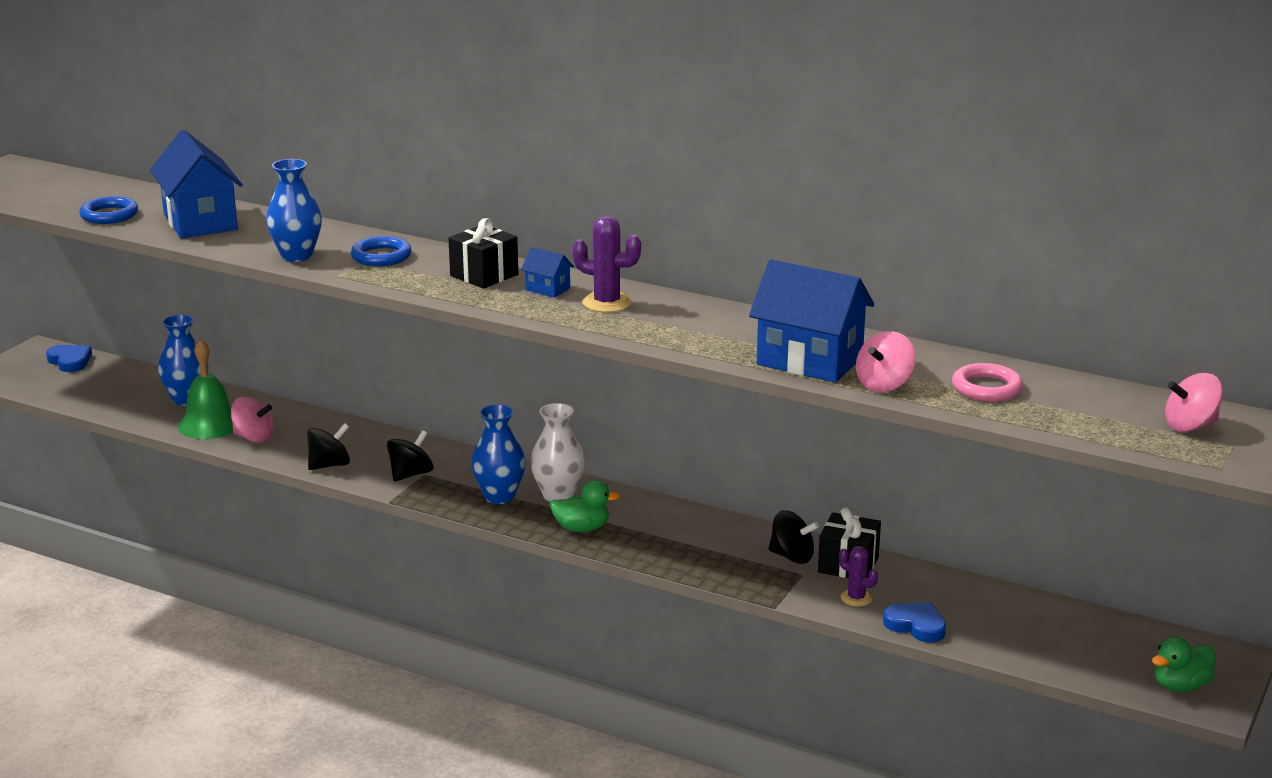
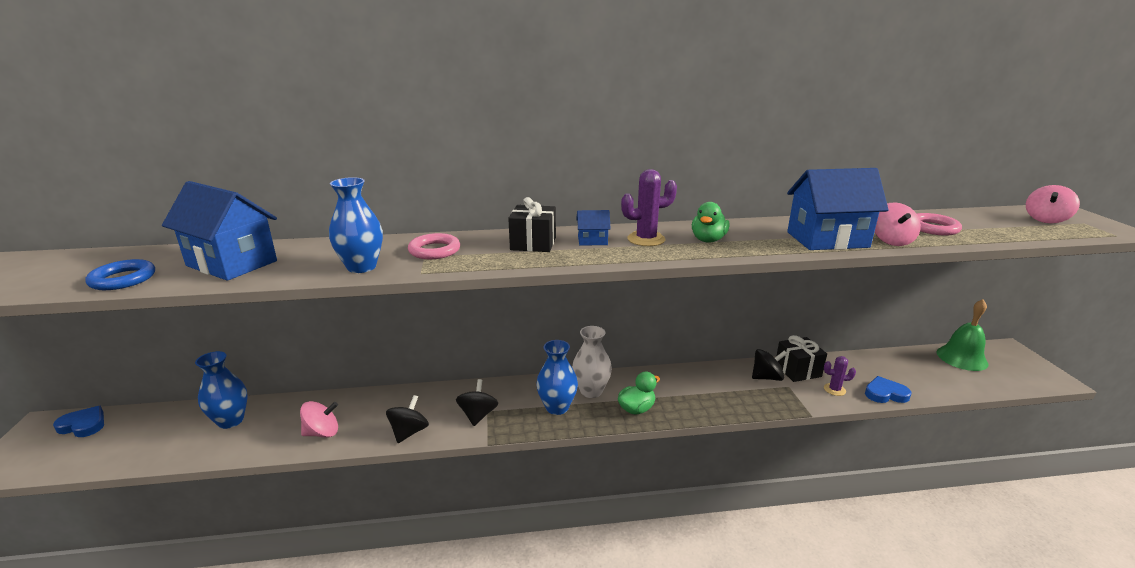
camera: 35 degrees left, 0 degrees up
green bell [178,339,233,439] -> green bell moved to [937,299,989,371]
blue ring [351,236,411,266] -> pink ring [408,233,460,259]
green duck [1152,637,1215,692] -> green duck moved to [692,202,730,243]

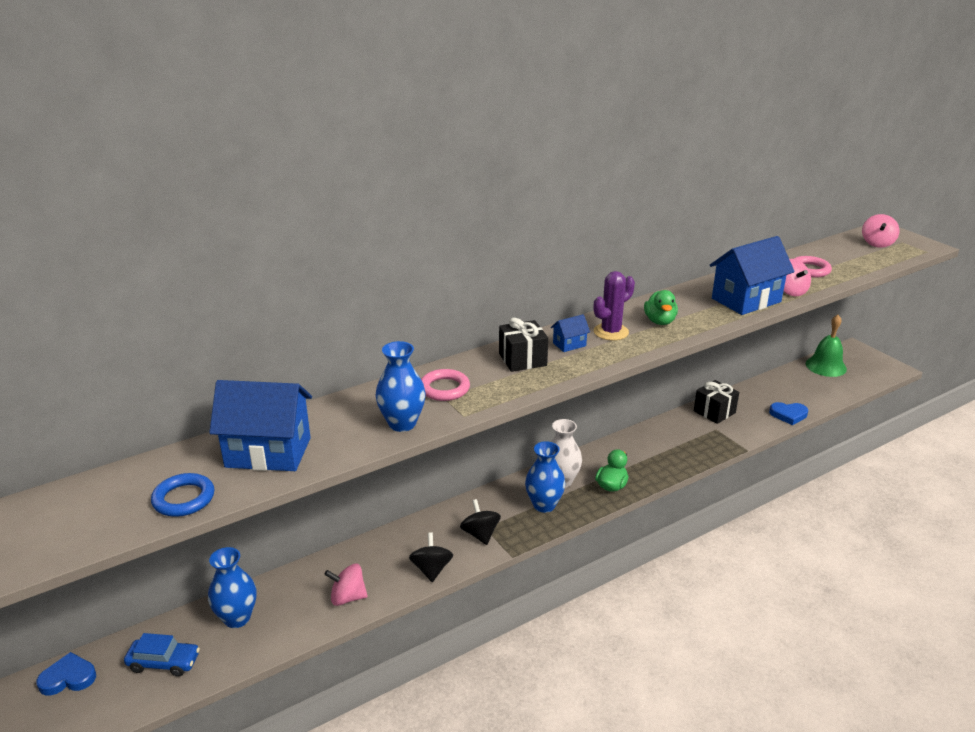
camera: 25 degrees left, 5 degrees up
pink spinning top [300,401,338,438] -> pink spinning top turned 135 degrees counterclockwise [324,564,368,606]
black spinning top [752,349,787,381] -> none
purple cactus [824,356,856,396] -> none
blue heart [865,376,912,403] -> blue heart turned 150 degrees counterclockwise [769,402,808,425]
none -> blue car [124,633,200,677]

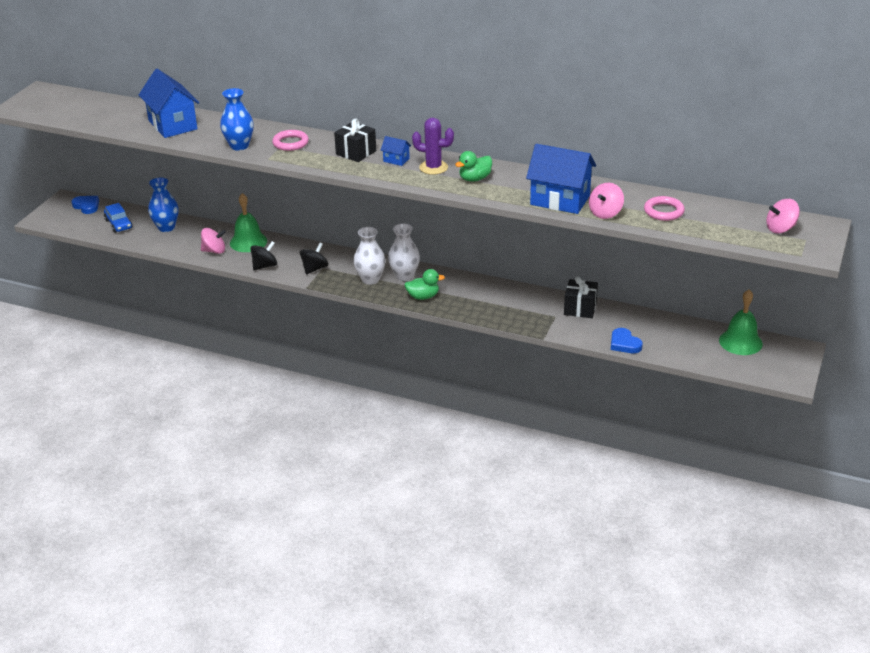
camera: 55 degrees right, 5 degrees up
blue ring [151,473,214,517] -> none
pink spinning top [324,564,368,606] -> pink spinning top turned 120 degrees clockwise [201,228,226,254]
blue vase [525,441,565,513] -> white vase [353,227,385,285]
none -> green bell [230,193,267,252]

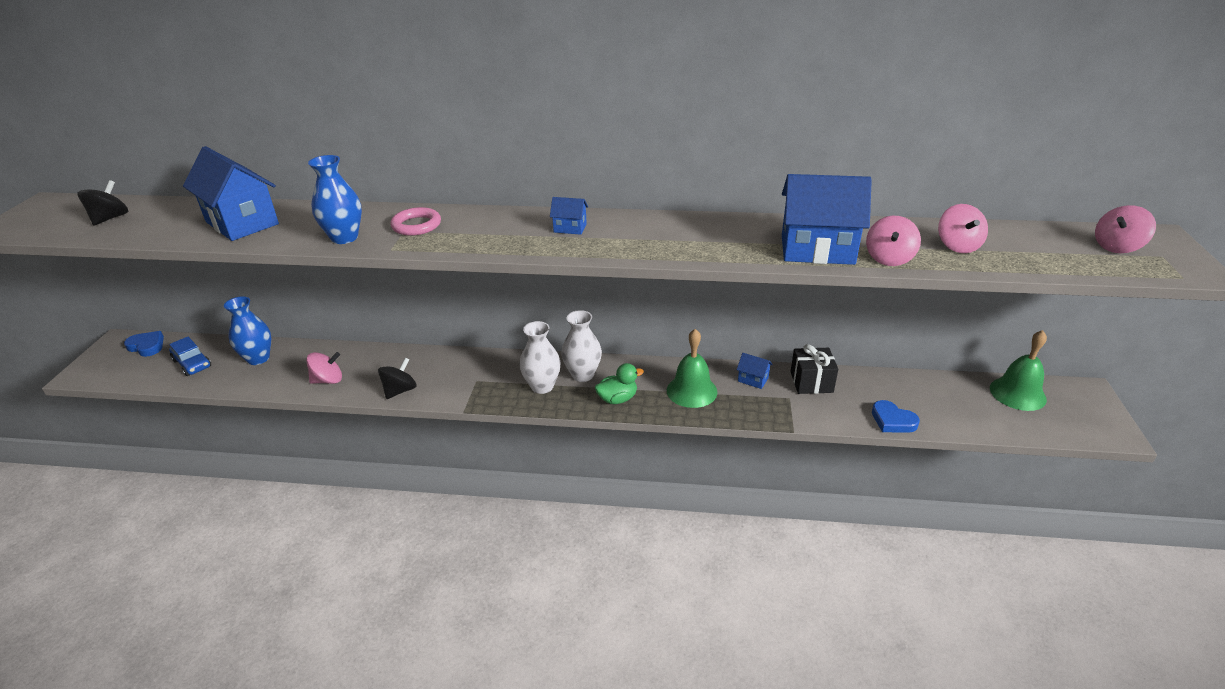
camera: 15 degrees left, 0 degrees up
green bell [230,193,267,252] -> green bell moved to [667,329,718,408]
black spinning top [300,243,329,274] -> black spinning top moved to [77,180,128,225]
black gift [334,119,376,162] -> none
purple cactus [412,118,454,175] -> none
green duck [455,151,492,182] -> none
pink ring [644,196,685,221] -> pink spinning top [938,204,988,253]
none -> blue house [737,353,773,389]

